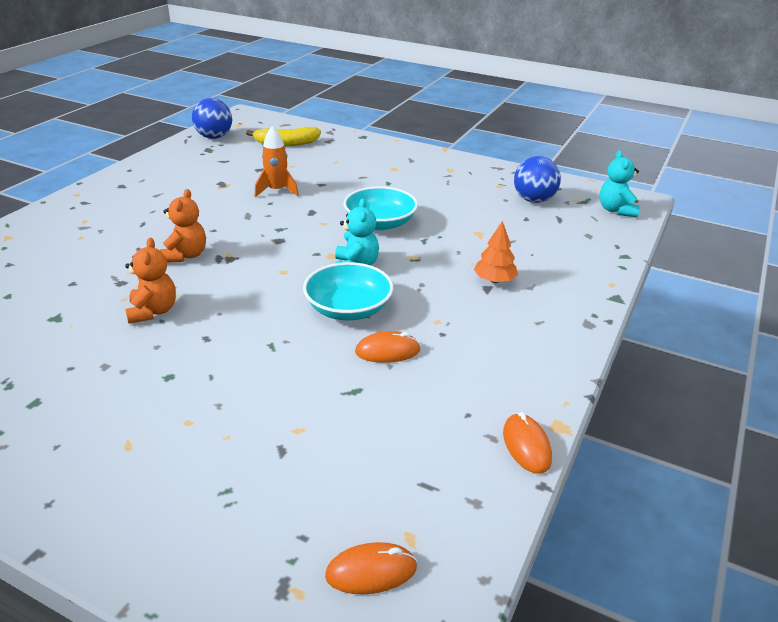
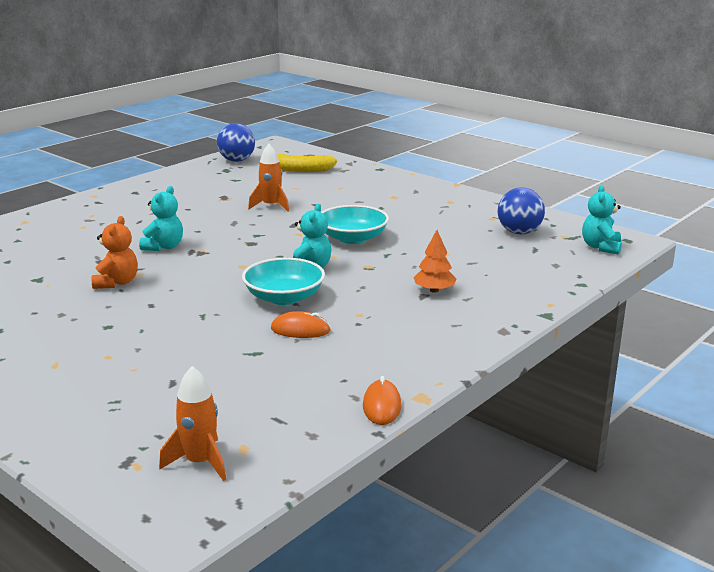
camera: 15 degrees right, 10 degrees down
orange teddy bear [160,189,206,263] -> turquoise teddy bear [139,186,183,251]
orange mouse [325,542,417,594] -> orange rocket [159,366,226,481]

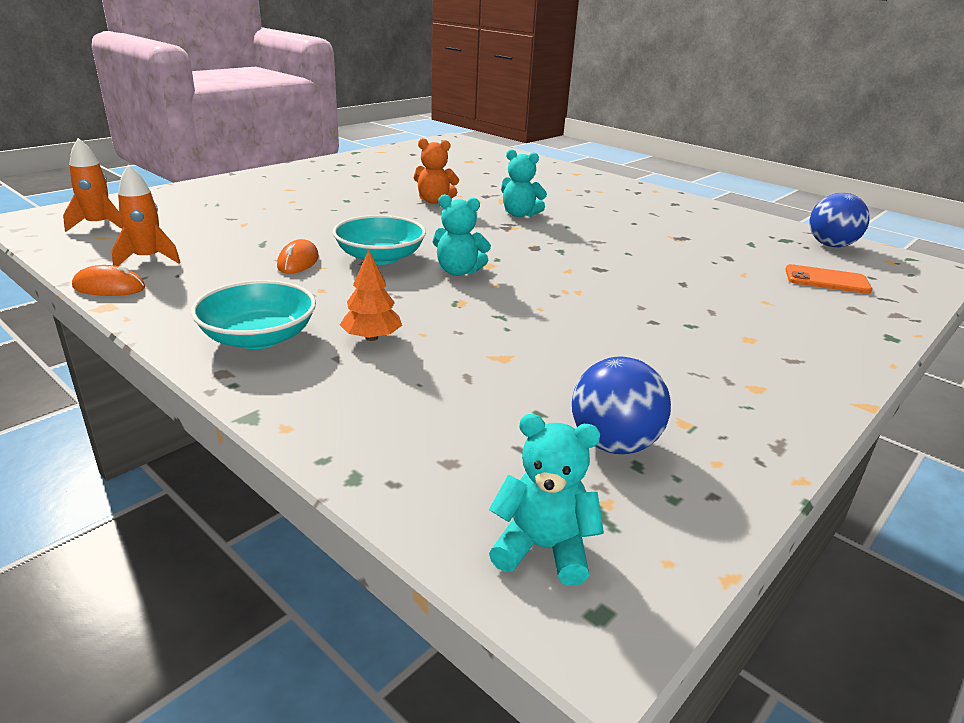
camera: 90 degrees right, 5 degrees up
orange rocket [248,144,289,212] -> orange rocket moved to [112,164,181,266]
yellow banana [277,154,337,172] -> orange phone [785,264,872,294]
turquoise bowl [322,205,389,244] -> turquoise bowl moved to [191,280,316,349]

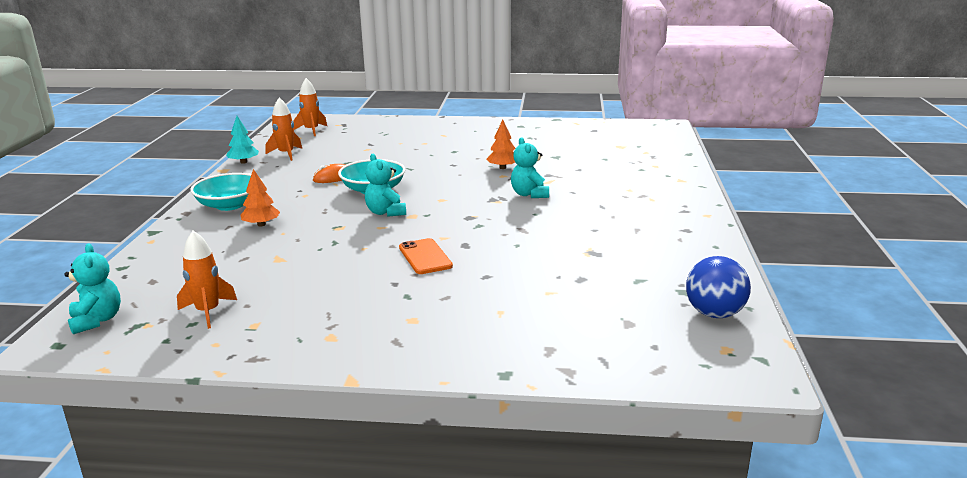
camera: 55 degrees right, 5 degrees down
orange mouse [72,265,145,296] -> turquoise tree [226,116,259,164]
orange teddy bear [414,138,459,204] -> orange tree [486,120,516,169]
blue ball [572,357,671,454] -> orange rocket [177,231,237,329]
orange phone [785,264,872,294] -> orange phone moved to [399,238,453,274]

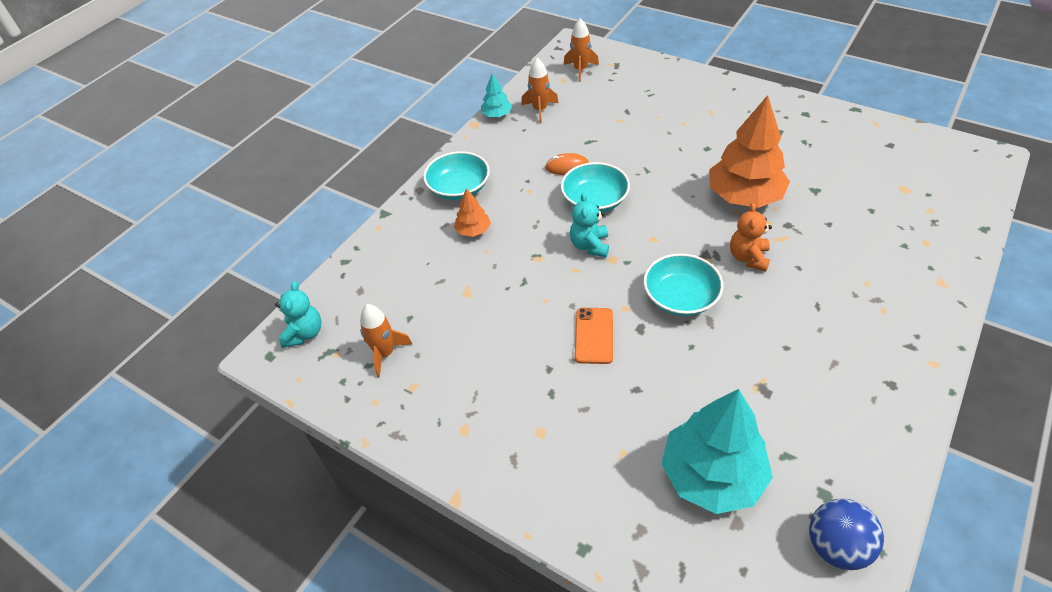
camera: 30 degrees right, 25 degrees up
orange tree [486,120,516,169] -> orange tree [709,95,790,208], size x2.13
turquoise teddy bear [511,137,549,198] -> orange teddy bear [730,203,772,272]
none -> turquoise bowl [643,253,724,316]
none -> turquoise tree [661,389,773,514]

